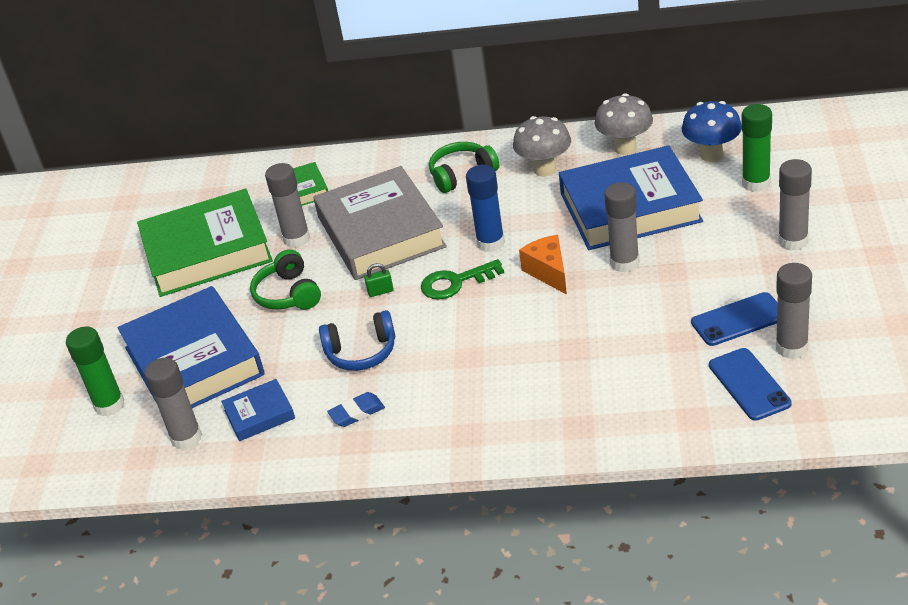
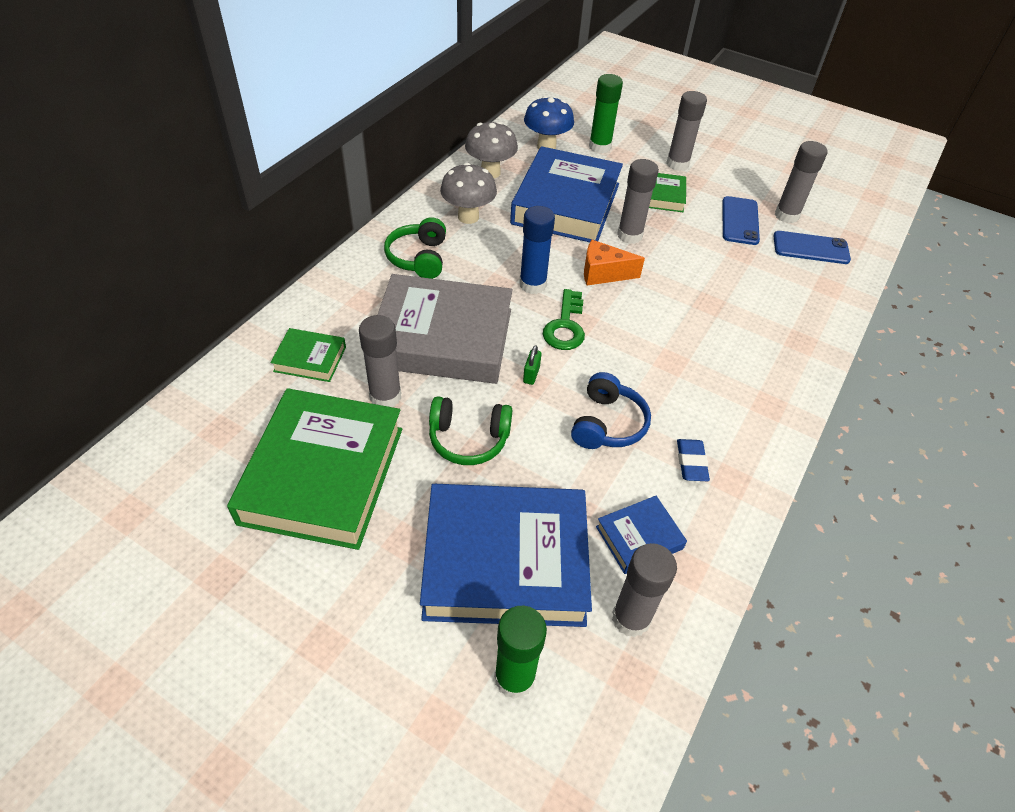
camera: 70 degrees left, 10 degrees up
blue book [221,379,295,441] -> blue book turned 60 degrees clockwise [596,496,687,574]
none -> green book [649,173,686,212]

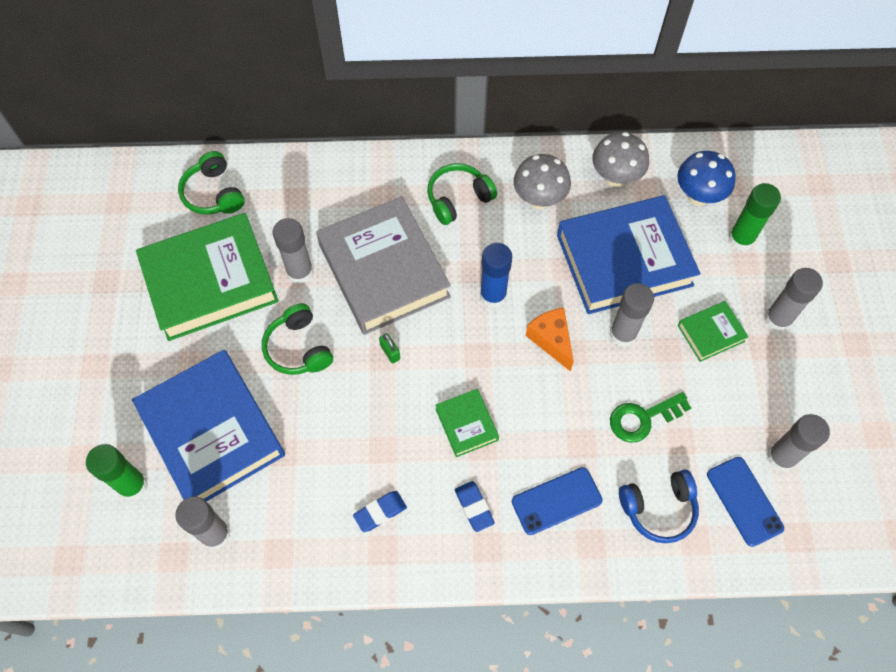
camera: 60 degrees right, 15 degrees up
green book [270,328,346,382] -> green book moved to [435,389,499,457]
green padlock [523,345,542,385] -> green padlock turned 75 degrees clockwise [379,333,400,364]
green key [543,289,585,350] -> green key moved to [610,392,691,443]
blue headphones [571,372,651,449] -> blue headphones moved to [619,470,699,543]
blue book [596,496,687,574] -> none
blue phone [722,196,760,245] -> blue phone moved to [512,467,603,535]
none -> green headphones [178,151,245,214]
none -> blue eraser [455,481,495,532]

